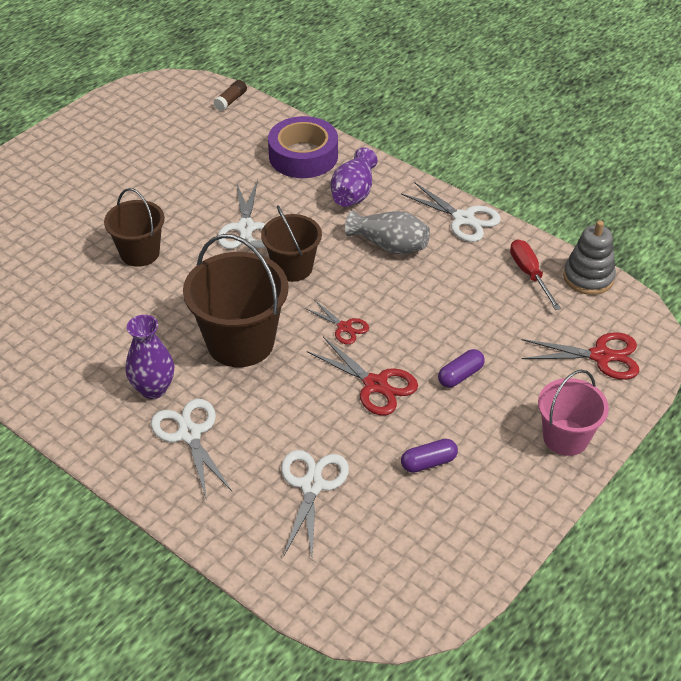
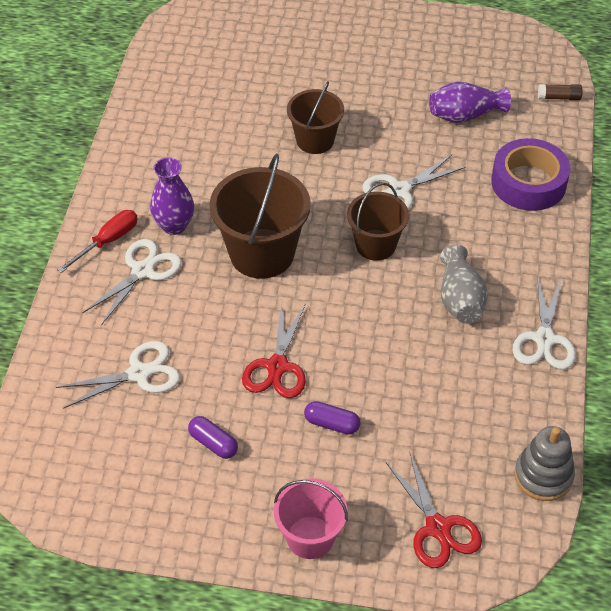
camera: 60 degrees right, 5 degrees up
red scissors [304,300,369,344] -> none
purple vase [331,148,378,207] -> purple vase moved to [429,82,511,123]
red screwdriver [510,239,561,310] -> red screwdriver moved to [57,210,138,273]

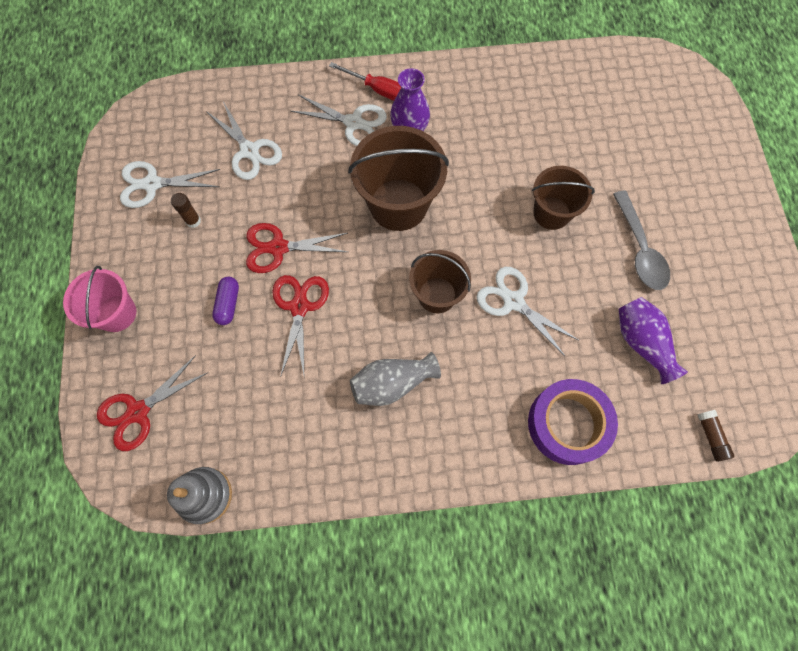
camera: 75 degrees right, 20 degrees up
purple capsule [188,416,238,459] -> brown glue stick [171,193,201,228]
white scissors [513,276,576,370] -> white scissors moved to [120,161,220,208]
none -> red scissors [272,275,329,377]
none -> grey spoon [613,191,670,290]

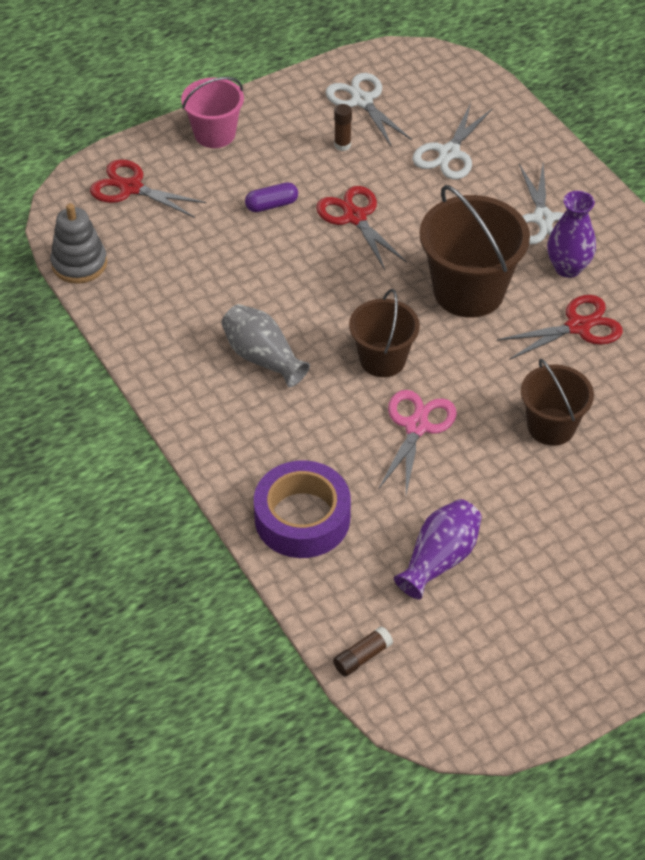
camera: 65 degrees right, 20 degrees down
red scissors [272,275,329,377] -> red scissors moved to [497,295,623,360]
red screwdriver [329,62,401,101] -> none
white scissors [477,267,578,356] -> pink scissors [378,390,457,494]
grey spoon [613,191,670,290] -> none

